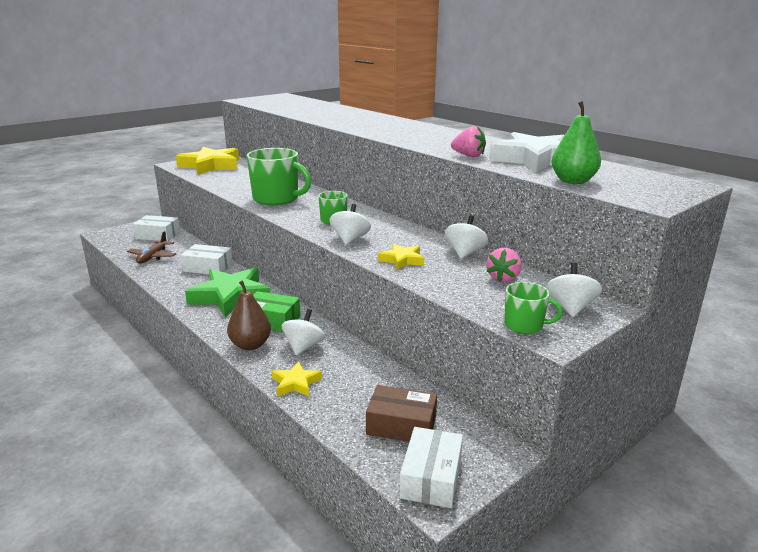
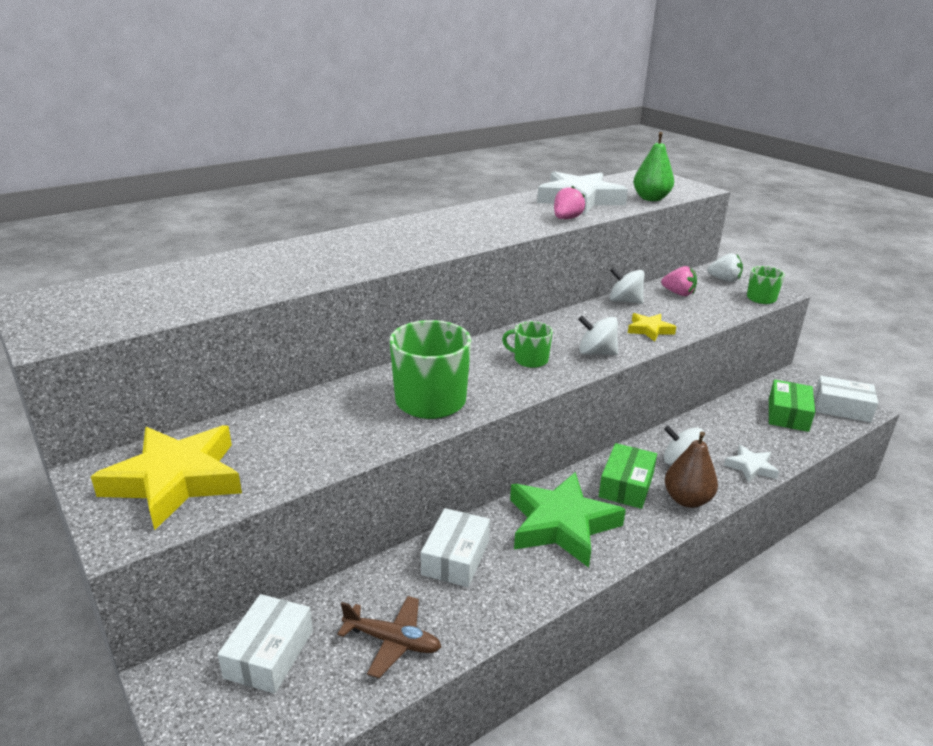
camera: 85 degrees left, 5 degrees up
yellow star [272,361,322,396] -> white star [724,445,779,483]
brown box [366,385,437,442] -> green box [769,380,815,432]
white spinning top [546,262,602,317] -> white strawberry [707,253,743,282]

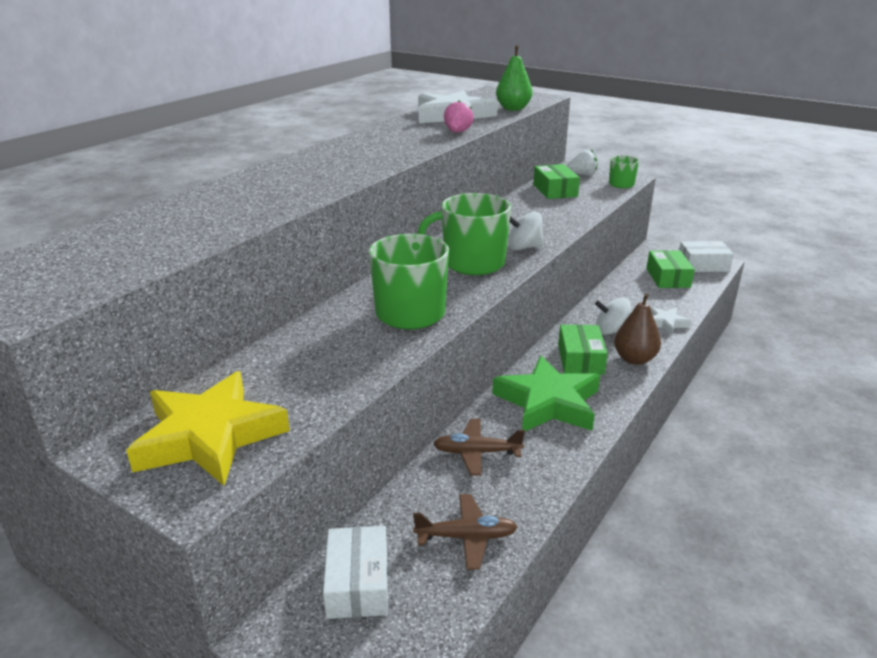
camera: 20 degrees left, 0 degrees up
white box [421,508,490,587] -> brown plane [433,419,525,476]
green mug [502,321,553,368] -> green mug [417,193,511,275], size x1.89
white spinning top [610,267,644,304] -> none
yellow star [628,313,676,342] -> none
pink strawberry [661,266,697,296] -> green box [533,164,580,199]

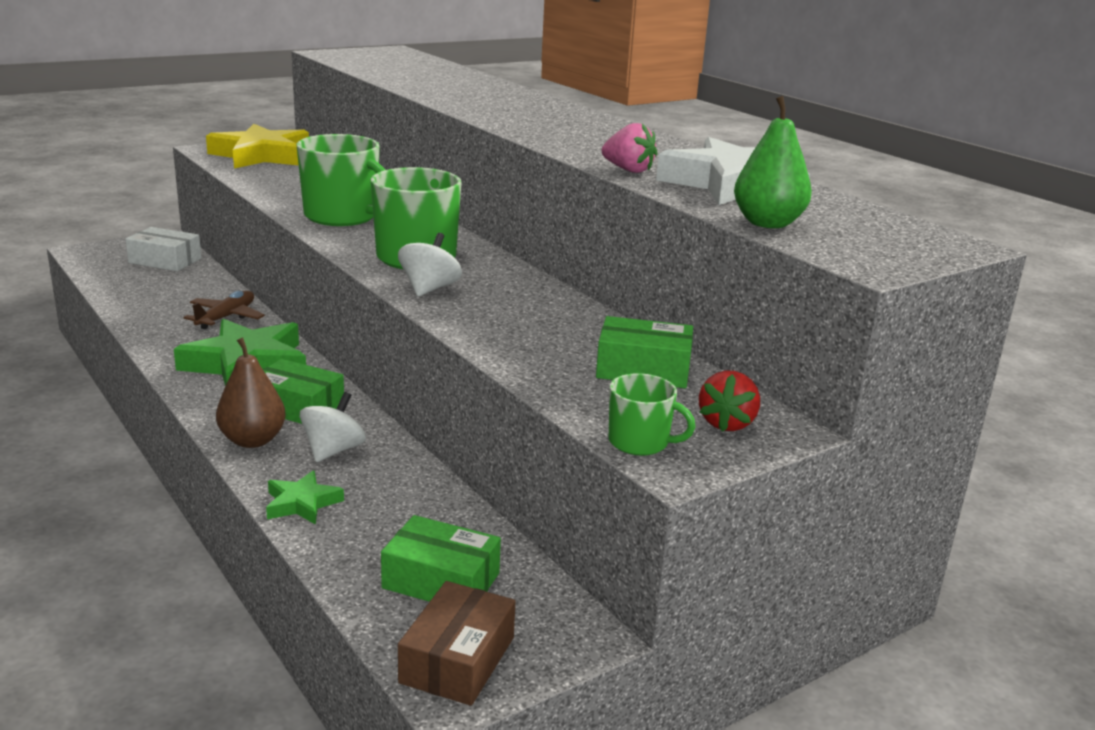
camera: 110 degrees right, 5 degrees down
brown plane [413,494,518,570] -> none
white strawberry [567,150,598,176] -> red strawberry [699,370,760,432]
white star [650,307,692,335] -> green star [266,470,344,525]
white box [679,241,734,272] -> brown box [398,581,516,706]

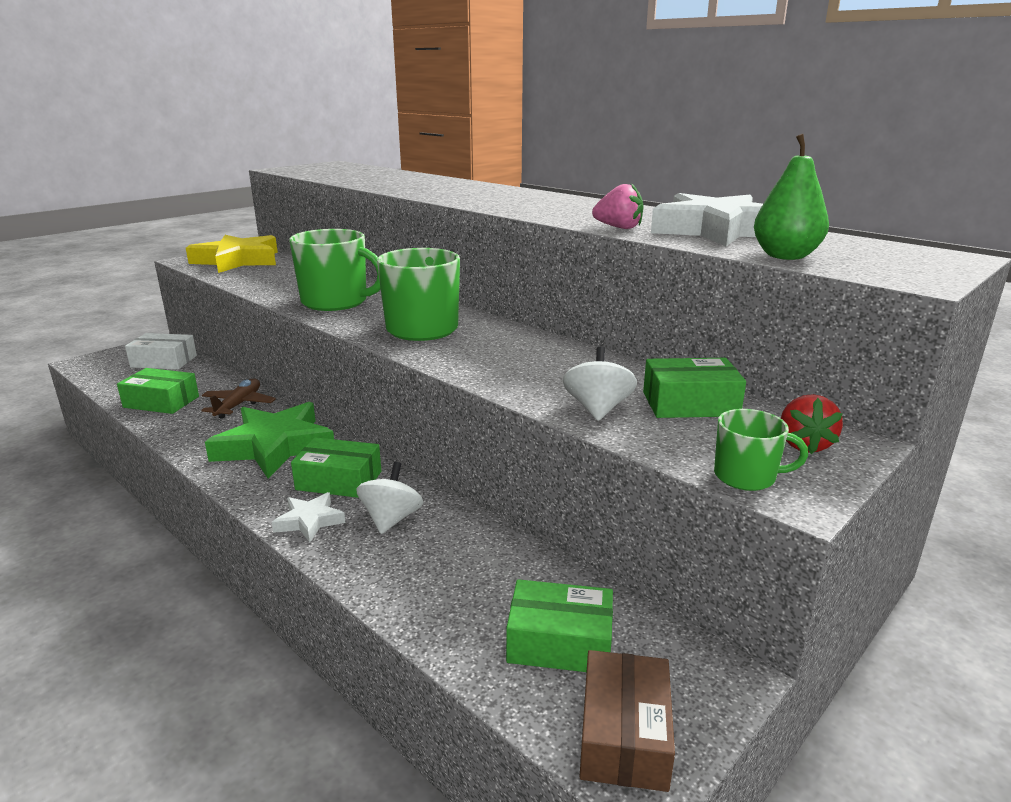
camera: 10 degrees left, 0 degrees up
brown pear [216,338,286,448] -> white star [272,492,345,542]
green star [266,470,344,525] -> none
white spinning top [398,233,462,297] -> white spinning top moved to [563,347,637,421]
none -> green box [117,368,199,414]

